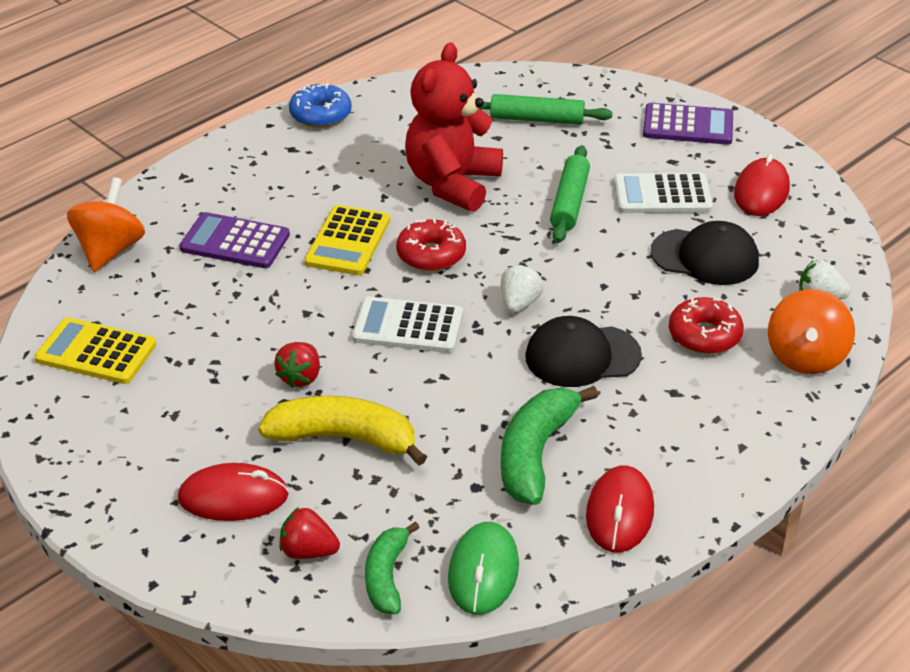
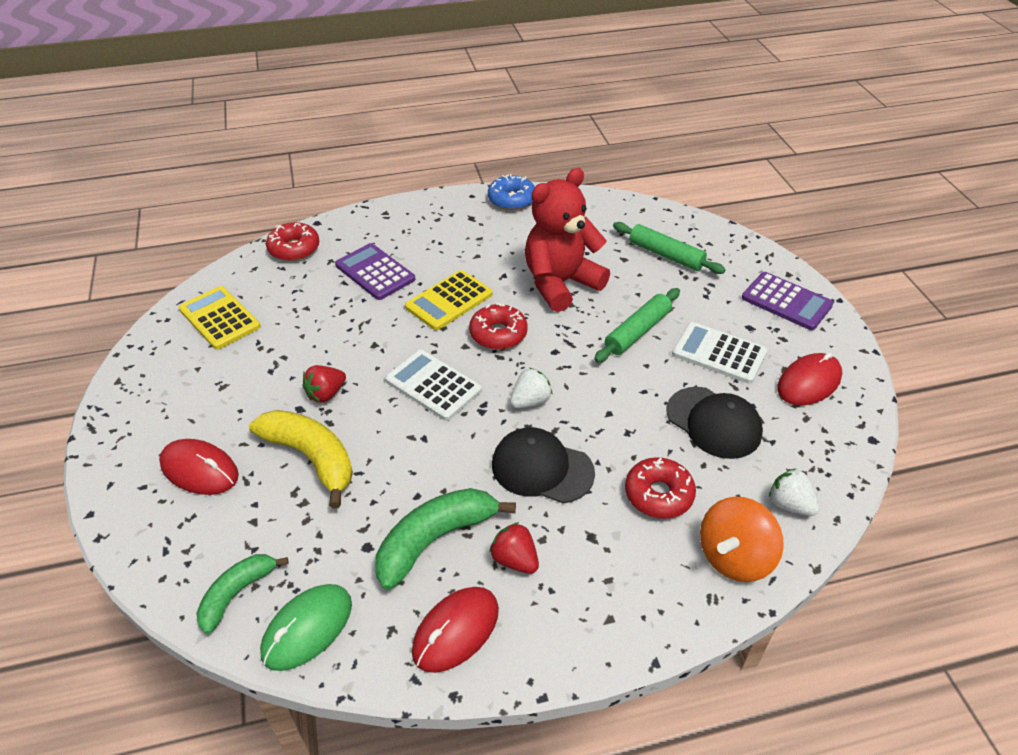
camera: 30 degrees right, 5 degrees up
orange spinning top [67,177,145,272] -> red donut [266,222,320,261]
red strawberry [280,507,340,559] -> red strawberry moved to [490,522,539,574]

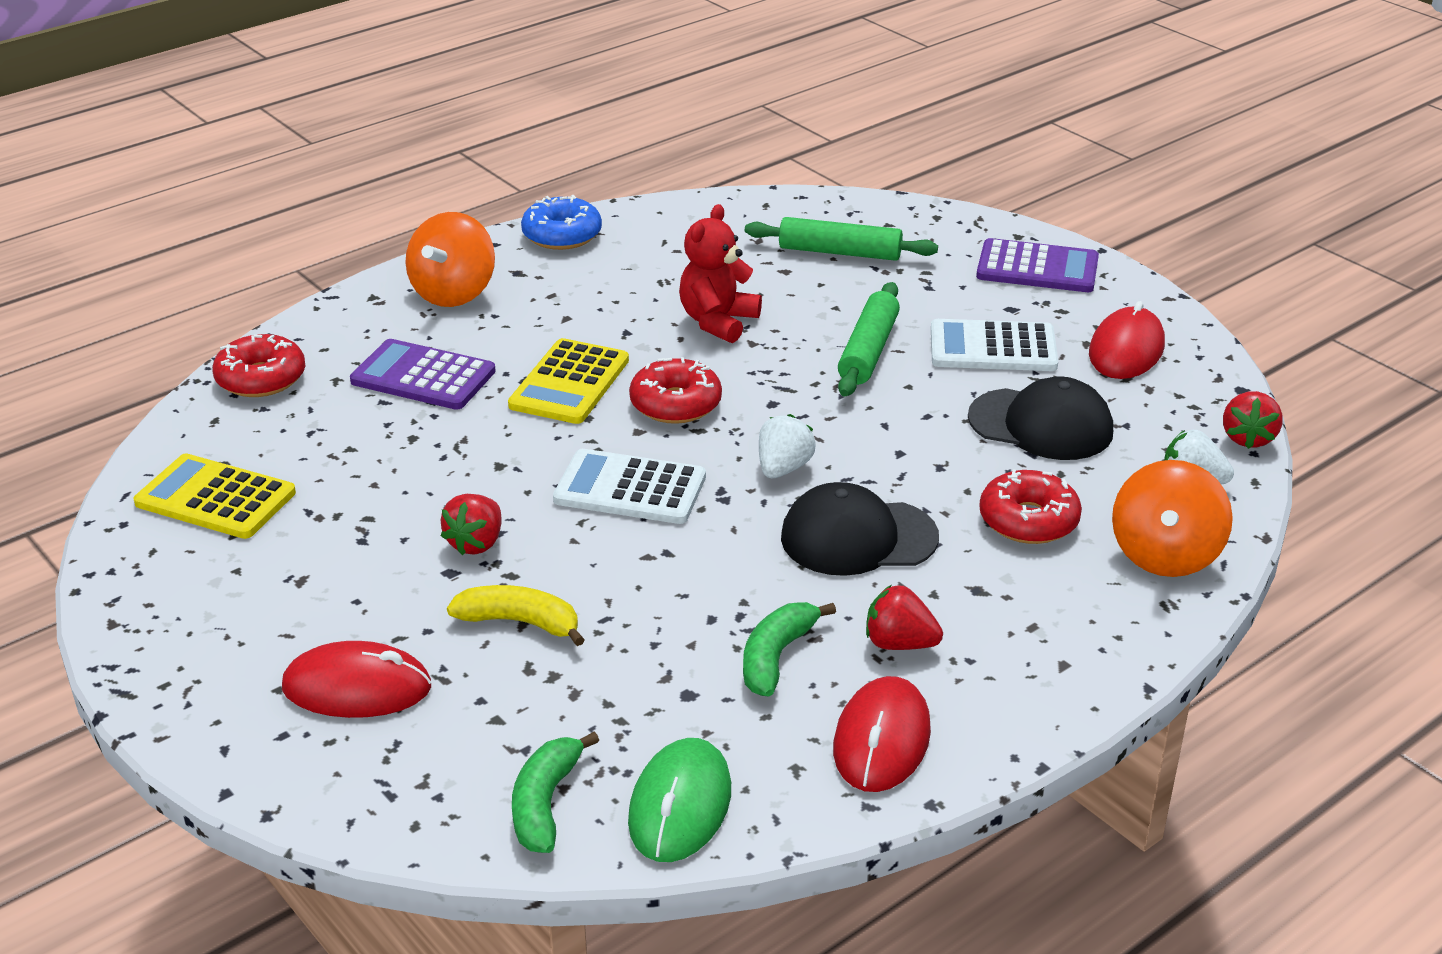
camera: 25 degrees left, 10 degrees down
yellow banana [249,410,353,508] -> yellow banana [447,585,585,646], size x0.63
green banana [375,488,516,590] -> green banana [743,602,836,697], size x0.63
red teddy bear [525,168,610,312] -> red teddy bear [679,204,762,343], size x0.63
none -> orange spinning top [405,212,495,307]
none -> red strawberry [1223,391,1283,449]

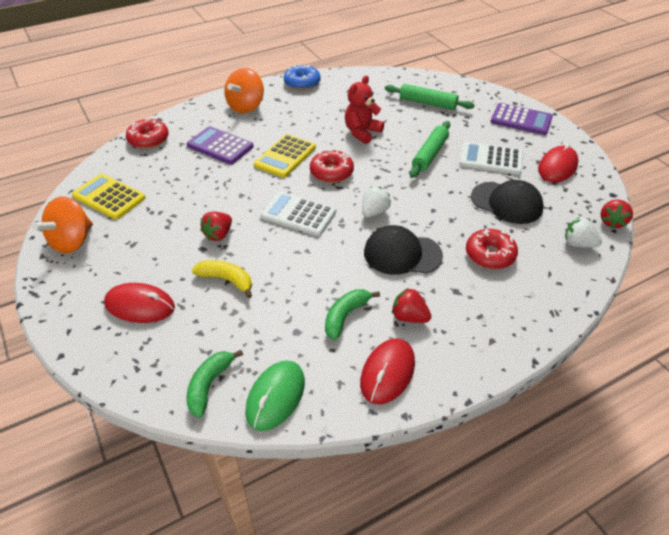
camera: 10 degrees right, 10 degrees up
orange spinning top [1112,460,1233,577] -> orange spinning top moved to [32,196,93,253]

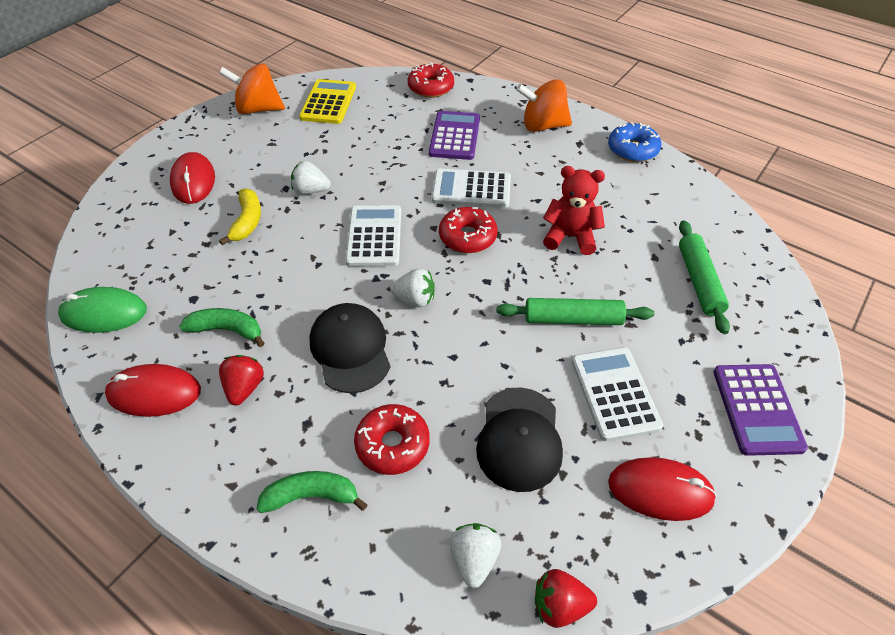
camera: 65 degrees right, 5 degrees up
green banana [187,350,243,418] -> green banana moved to [256,471,367,513]
red strawberry [200,212,232,241] -> white strawberry [291,161,331,195]
yellow calculator [254,134,316,178] -> white calculator [432,169,511,208]

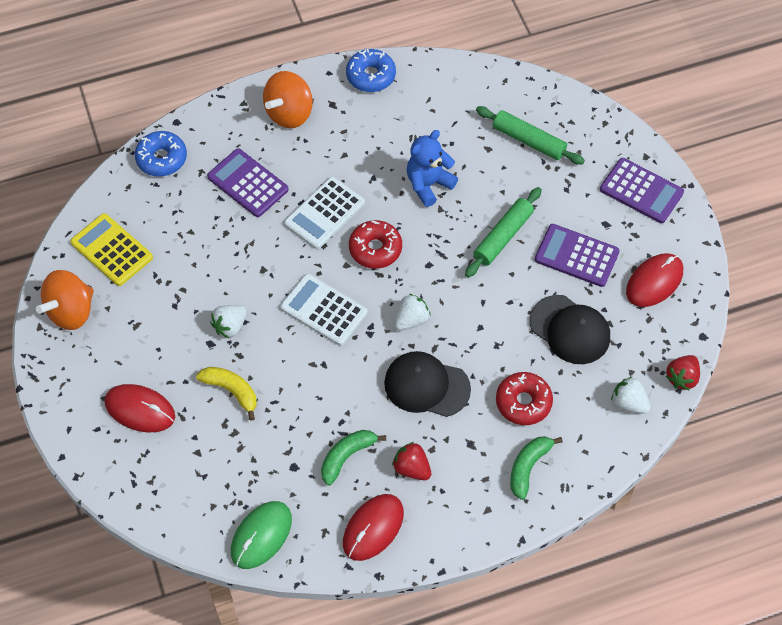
camera: 55 degrees left, 10 degrees up
red donut [408,62,454,98] -> blue donut [135,131,187,177]
red teddy bear [543,166,605,255] -> blue teddy bear [407,130,458,207]
white calculator [572,347,663,441] -> purple calculator [534,224,620,287]

